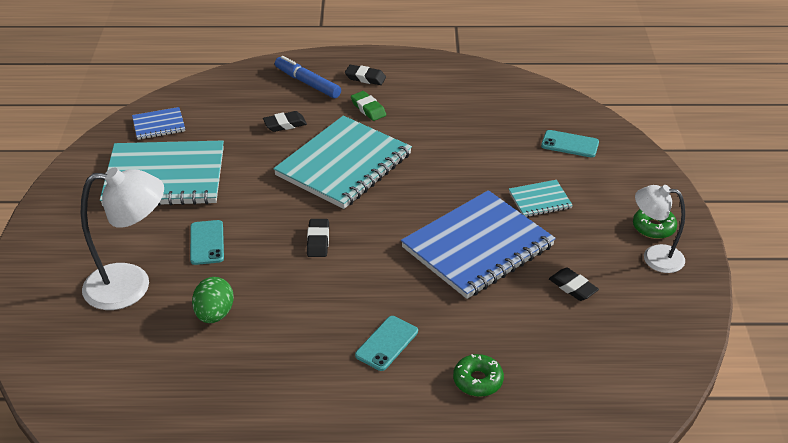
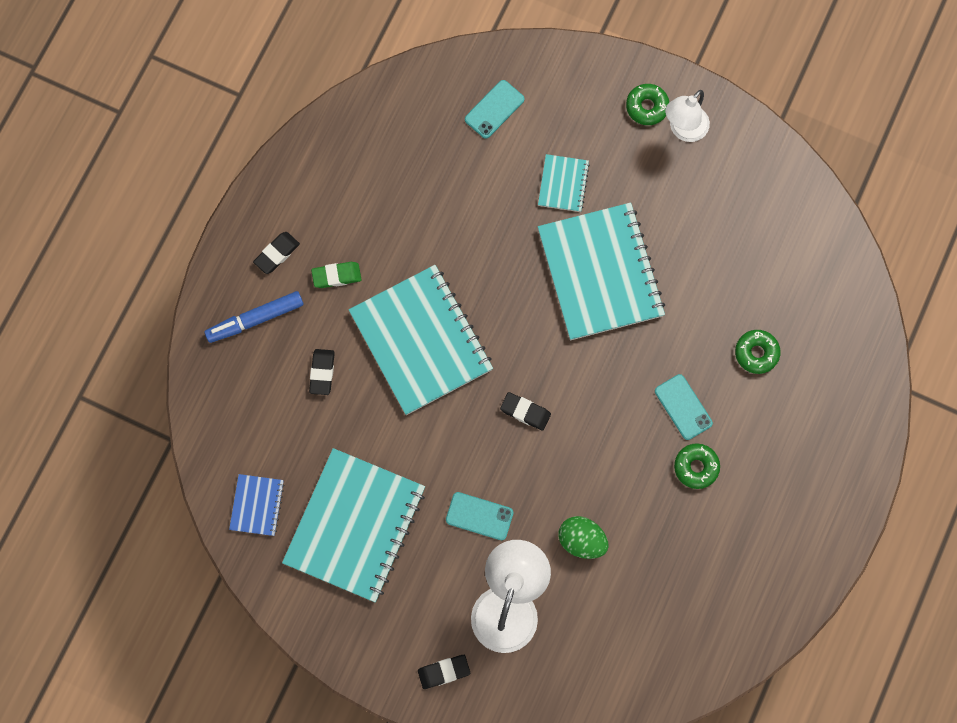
camera: 65 degrees left, 35 degrees up
blue notebook [401,190,556,299] -> turquoise notebook [538,203,665,340]
black eraser [549,268,599,301] -> black eraser moved to [418,655,470,689]
none -> green donut [674,443,720,489]

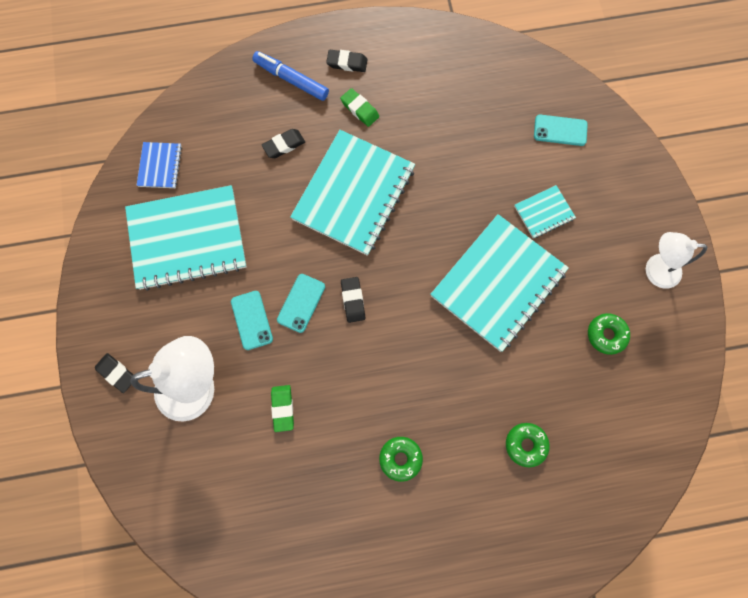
camera: 55 degrees right, 0 degrees up
blue notebook [229,474,285,536] -> blue notebook turned 60 degrees counterclockwise [136,142,182,188]
green egg [558,516,609,559] -> green eraser [271,385,294,432]
green donut [626,84,669,125] -> green donut moved to [588,313,630,355]
turquoise phone [655,374,713,440] -> turquoise phone moved to [277,274,325,333]

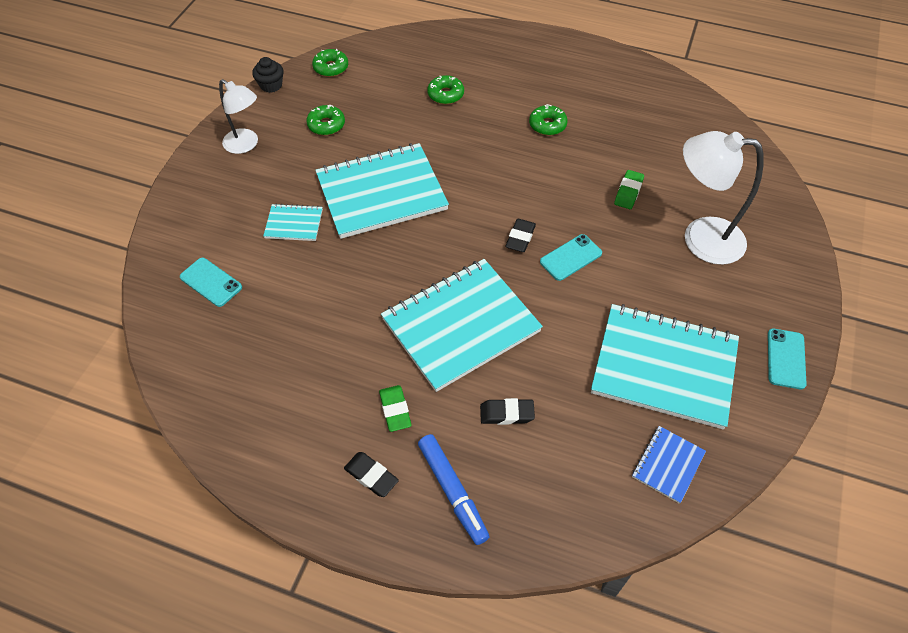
camera: 150 degrees left, 20 degrees down
black eraser [95,353,133,393] -> none
turquoise phone [231,291,273,350] -> turquoise phone moved to [768,328,807,389]
none -> black cupcake [252,57,283,93]
none -> green donut [312,49,348,77]

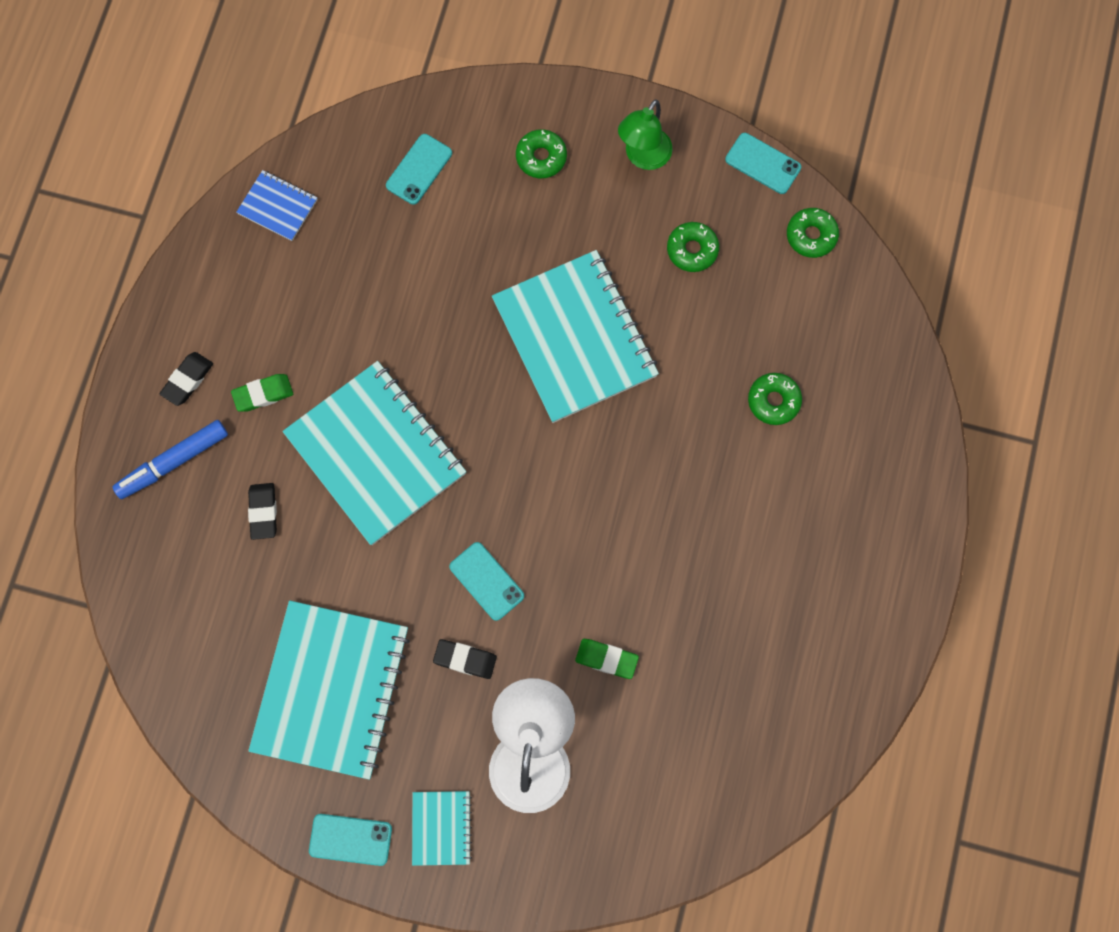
camera: 85 degrees right, 20 degrees up
white lamp [219,79,258,154] -> green lamp [618,99,673,170]
black cupcake [252,57,283,93] -> turquoise phone [725,133,801,194]
turquoise notebook [263,203,323,241] -> turquoise notebook moved to [412,791,472,866]
black eraser [505,219,536,252] -> black eraser moved to [433,639,497,679]
green donut [529,104,568,136] -> green donut moved to [516,129,567,178]
blue notebook [632,426,706,504] -> blue notebook moved to [236,170,318,241]

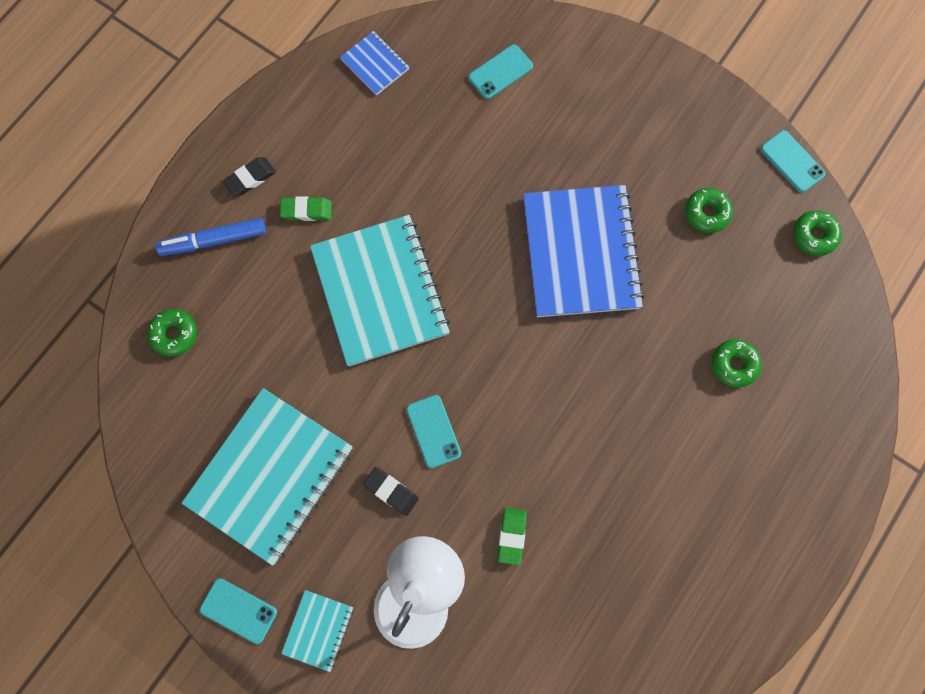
camera: 20 degrees right, 0 degrees up
black eraser [248,483,277,540] -> none
turquoise notebook [492,250,659,423] -> blue notebook [523,185,645,317]
green donut [516,129,567,178] -> green donut moved to [147,309,197,357]
green eraser [575,639,639,679] -> green eraser turned 60 degrees clockwise [498,507,527,565]
green lamp [618,99,673,170] -> none

